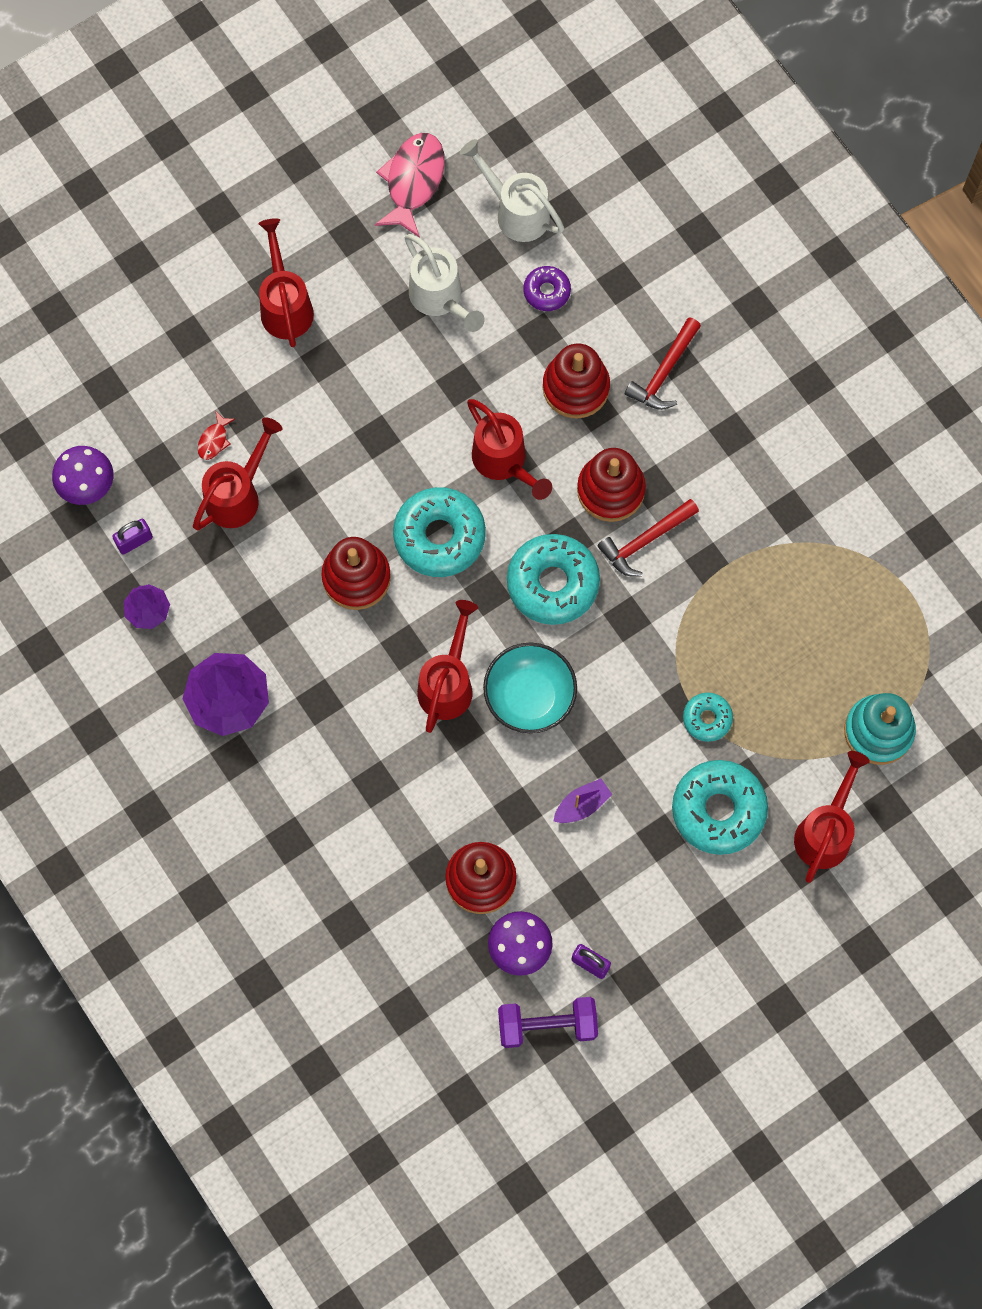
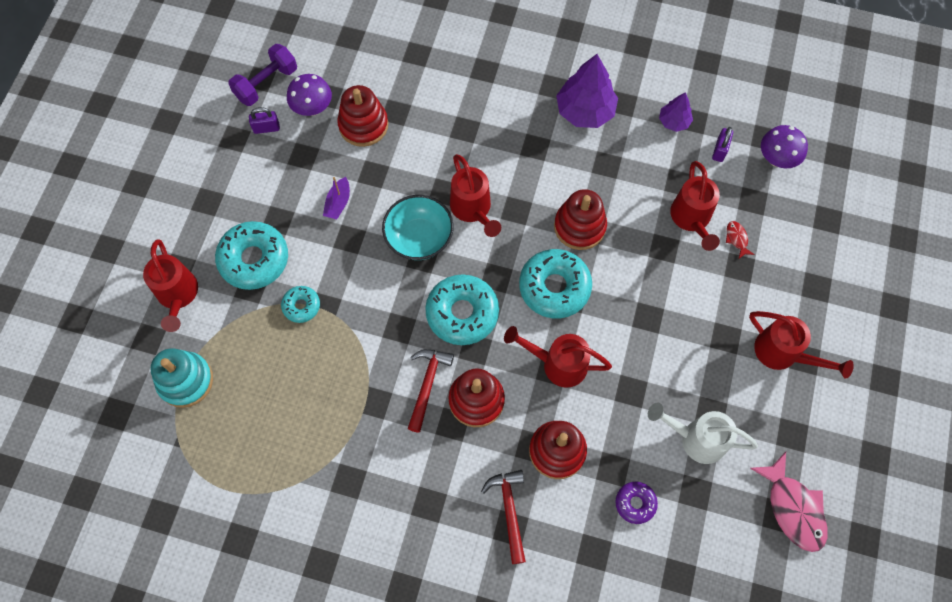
camera: 140 degrees right, 5 degrees down
white watering can [460,139,565,242] -> none

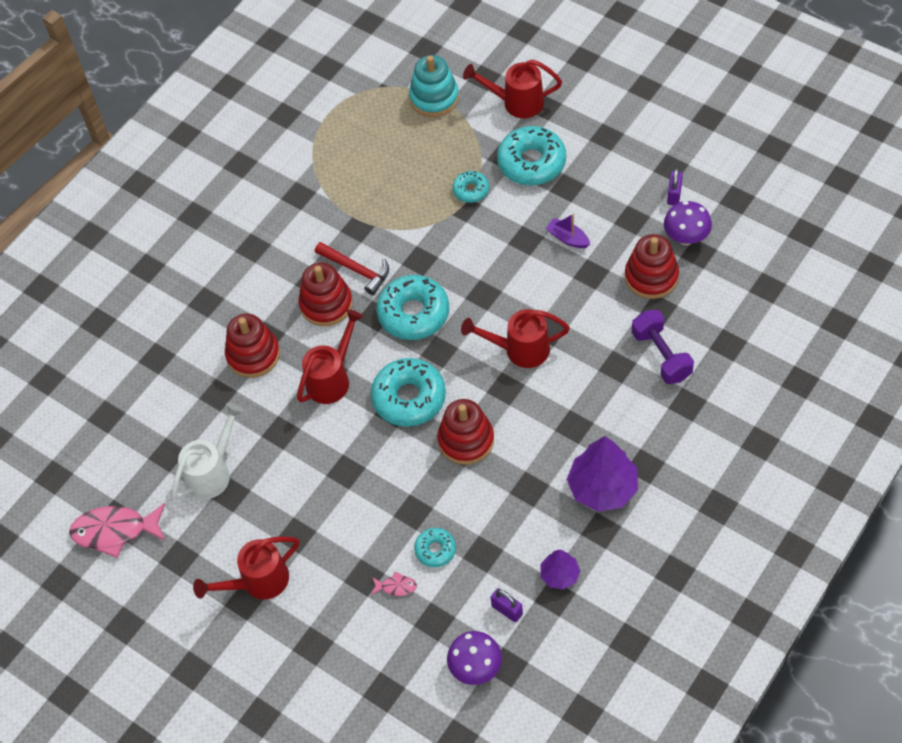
camera: 115 degrees right, 10 degrees down
purple dumbbell [228,44,297,106] -> purple dumbbell moved to [632,310,694,384]
turquoise bowl [382,195,454,260] -> none
red hammer [481,470,526,564] -> none
purple donut [615,482,658,524] -> none
red watering can [670,161,720,251] -> turquoise donut [414,528,456,567]
red fish [726,221,755,259] -> pink fish [371,571,417,596]

